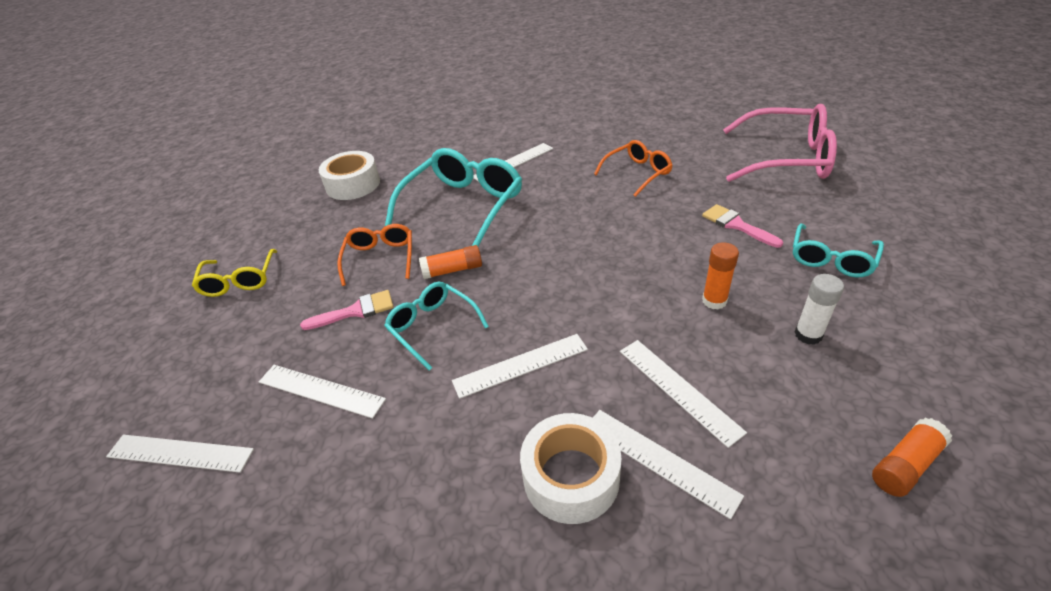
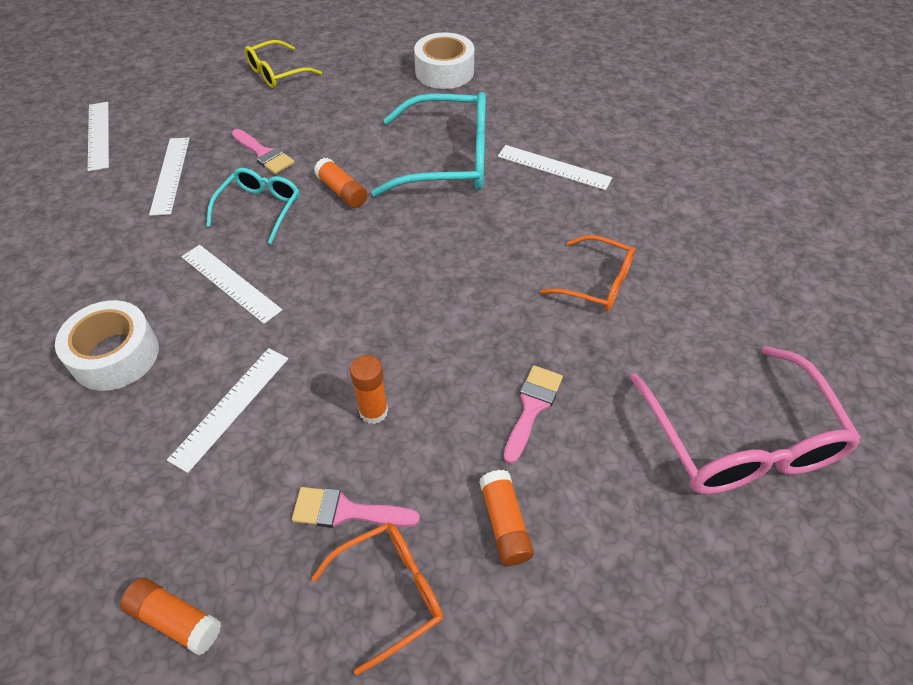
camera: 60 degrees right, 10 degrees up
orange glasses [337,224,412,286] -> orange glasses moved to [311,522,443,675]
white ruler [593,410,744,519] -> none
turquoise glasses [793,223,884,278] -> orange glue stick [479,470,534,566]
white glue stick [794,274,844,345] -> pink brush [292,487,420,528]

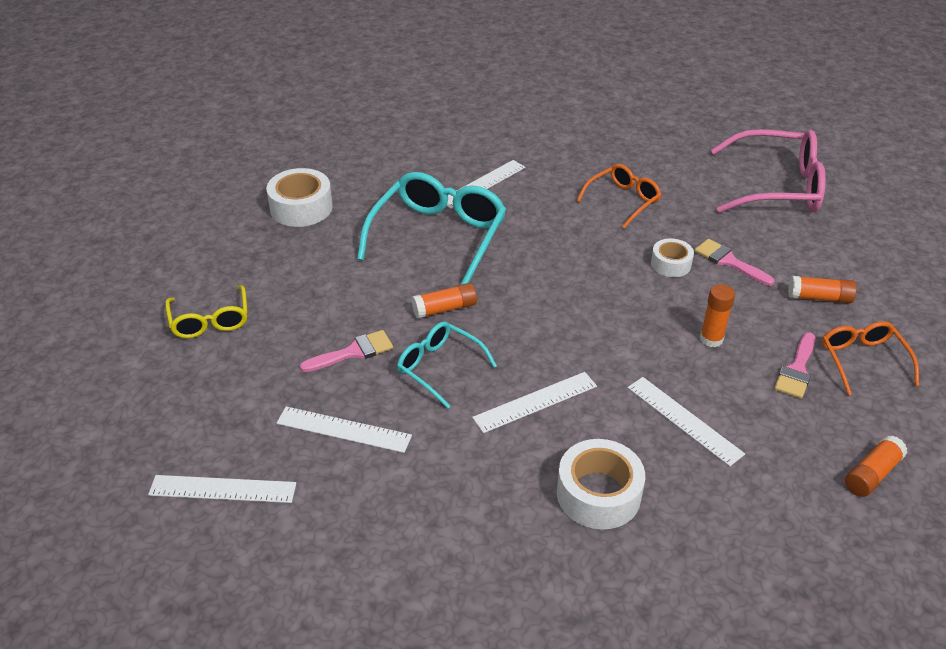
camera: 70 degrees left, 10 degrees down
none -> white tape [651,238,694,277]

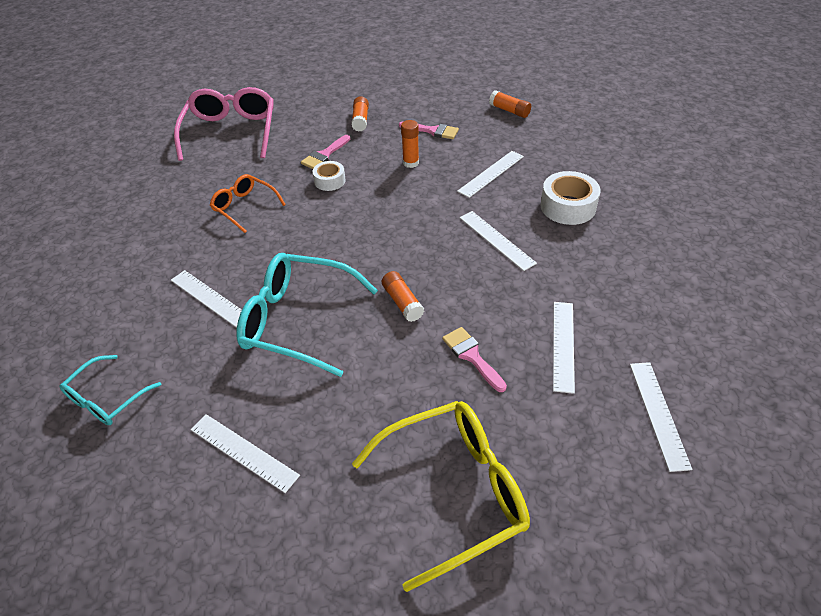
camera: 95 degrees left, 5 degrees up
yellow glasses [165,285,248,338] -> yellow glasses [352,401,530,592], size x1.76
white tape [266,168,333,227] -> white ruler [191,414,300,493]
turquoise glasses [397,321,497,409] -> turquoise glasses moved to [59,355,162,425]
orange glasses [822,321,919,395] -> none

